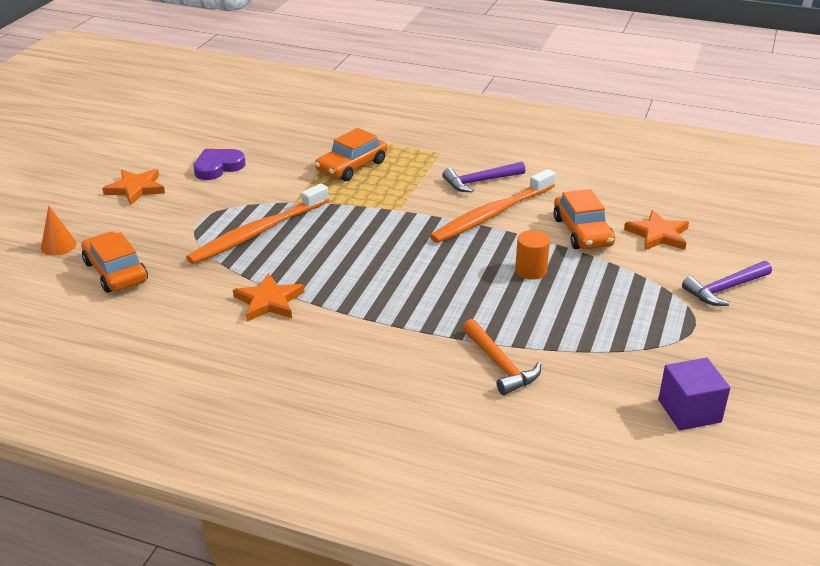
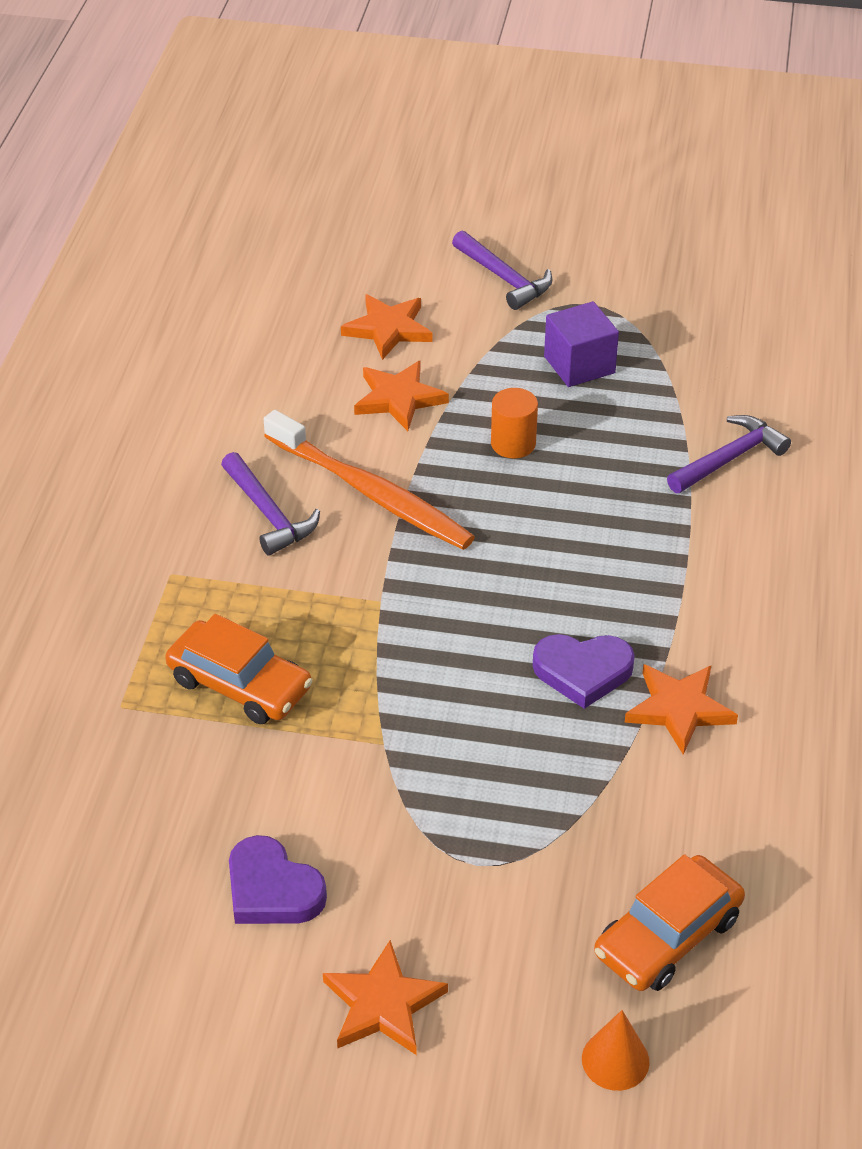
camera: 100 degrees left, 10 degrees up
orange toothbrush [186,183,329,264] -> none
orange hammer [463,319,541,395] -> purple hammer [667,415,791,493]
orange car [553,189,615,250] -> orange star [354,361,449,431]
purple cube [658,358,730,430] -> purple cube moved to [544,301,619,387]
none -> purple heart [532,634,635,709]

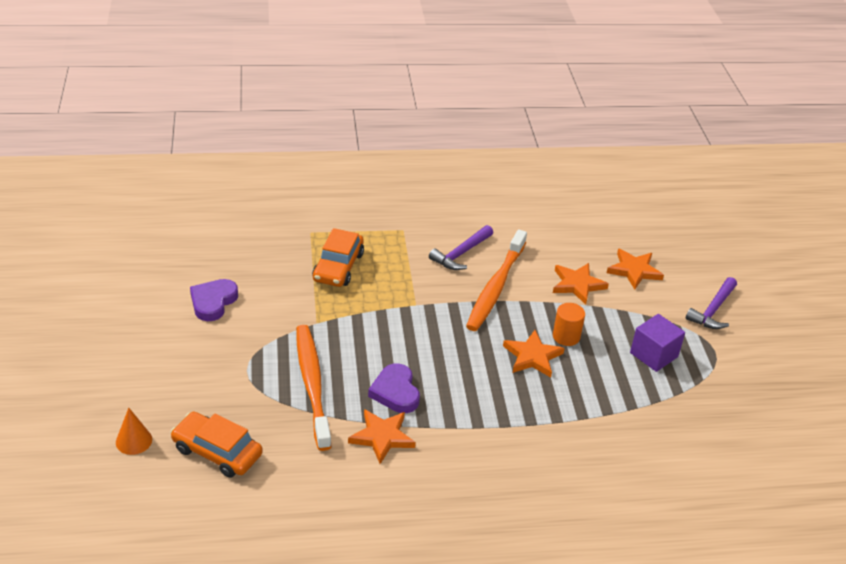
camera: 70 degrees right, 5 degrees down
orange star [323,940,448,1055] -> orange star moved to [503,330,565,377]
purple hammer [667,415,791,493] -> none
none -> orange toothbrush [296,325,331,451]

